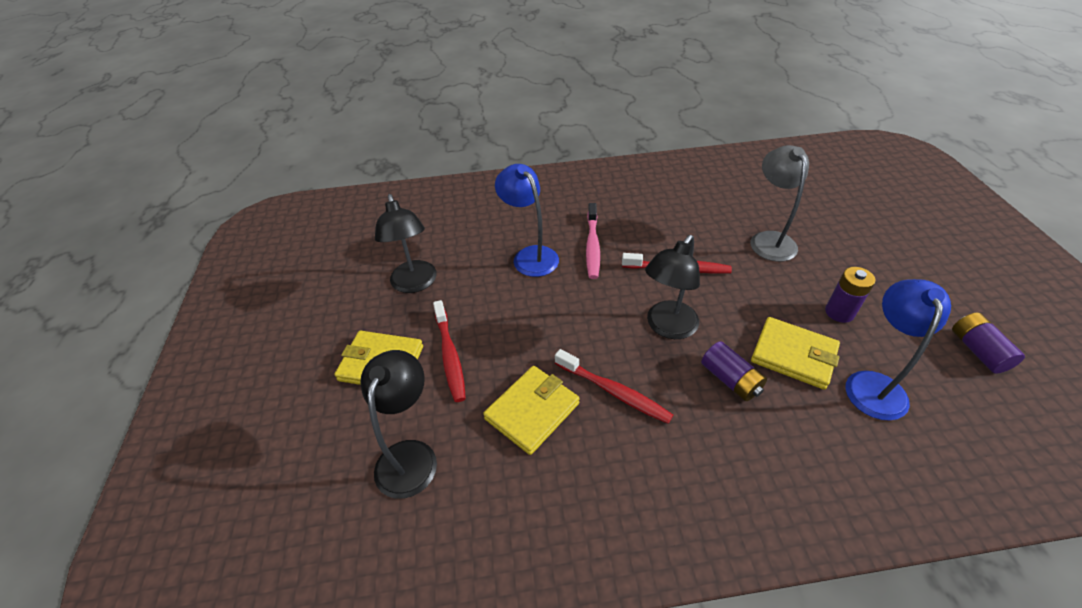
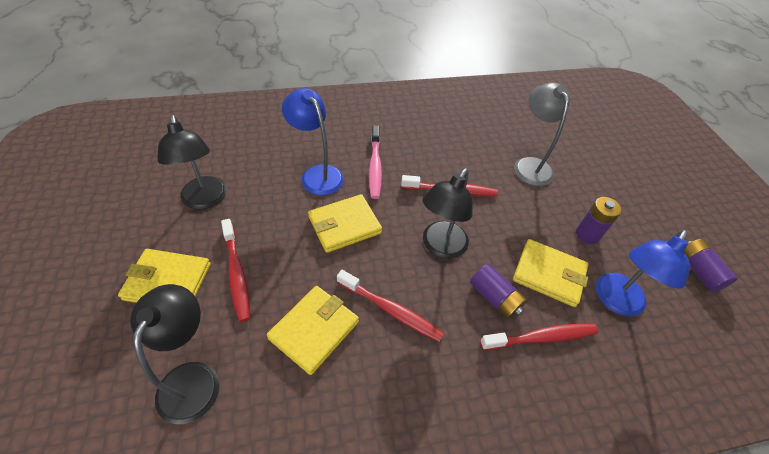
camera: 10 degrees left, 5 degrees up
blue lamp [846,279,951,421] -> blue lamp turned 150 degrees counterclockwise [596,230,690,317]
none -> yellow wallet [308,194,382,253]
none -> red toothbrush [480,323,598,350]

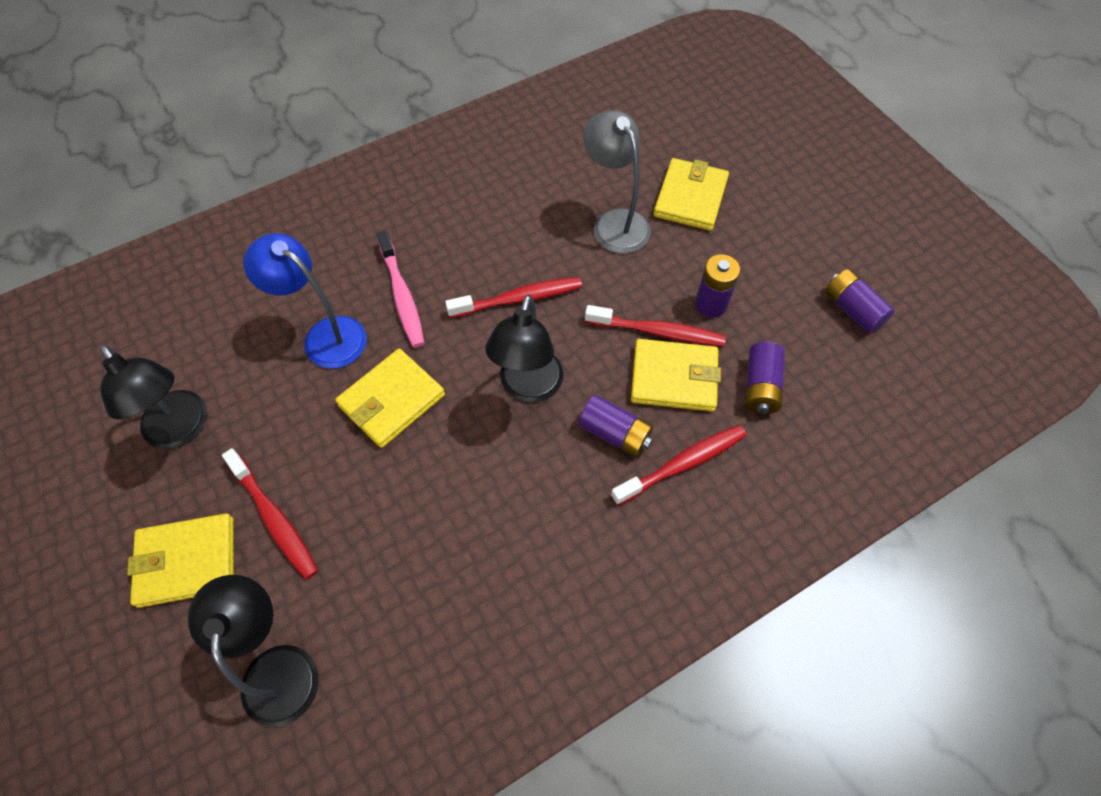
camera: 15 degrees left, 10 degrees up
yellow wallet [267,286,359,375] -> yellow wallet moved to [654,158,729,231]
red toothbrush [337,270,444,342] -> red toothbrush moved to [585,305,726,346]
blue lamp [596,230,690,317] -> purple battery [745,342,785,414]

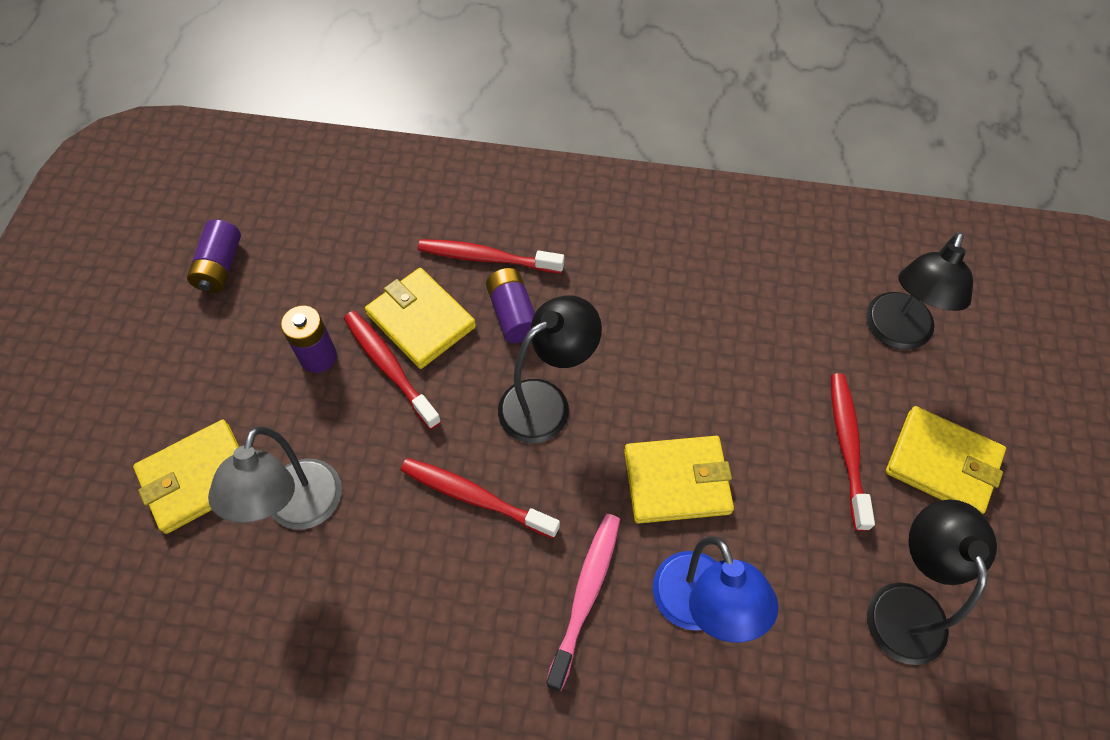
camera: 140 degrees left, 0 degrees up
purple battery [745,342,785,414] -> none

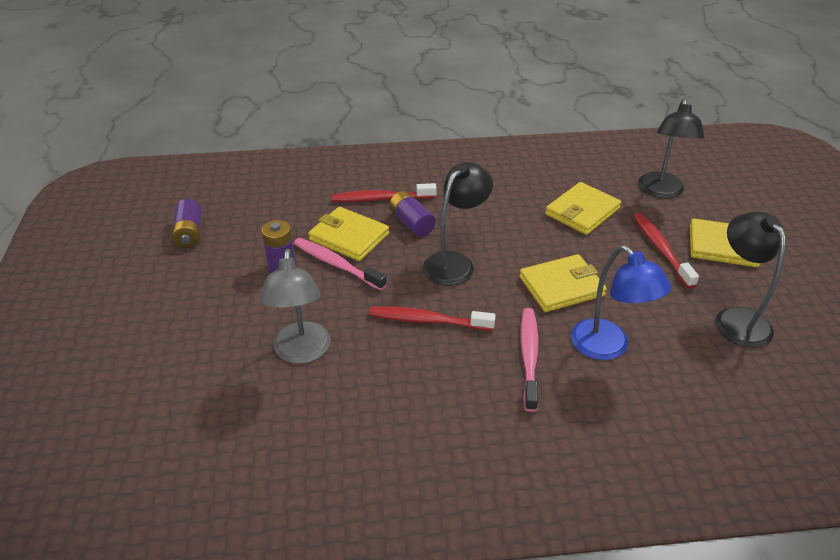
camera: 15 degrees left, 20 degrees down
yellow wallet [133,420,239,534] -> yellow wallet moved to [545,182,621,235]
red toothbrush [344,311,441,429] -> pink toothbrush [294,238,387,290]

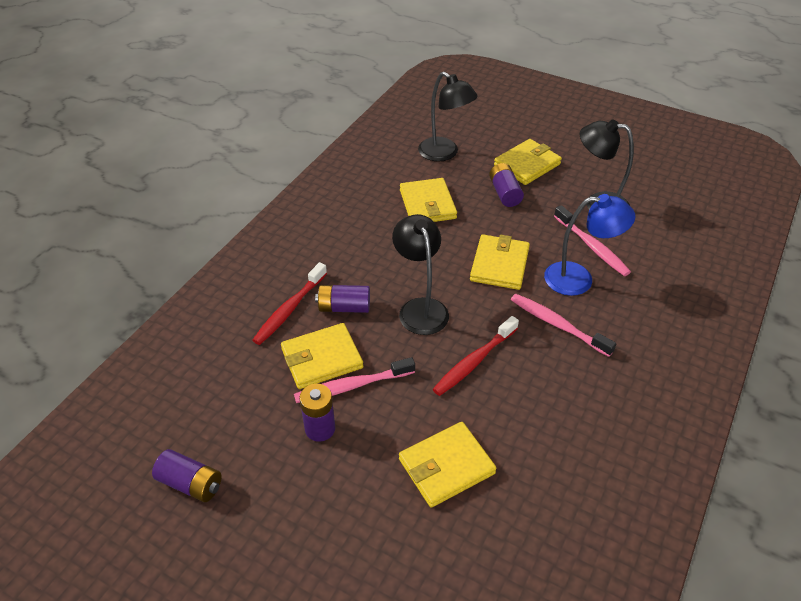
camera: 55 degrees left, 5 degrees up
grey lamp [260,249,331,364] -> yellow wallet [399,422,497,508]
red toothbrush [633,213,699,288] -> purple battery [489,163,524,207]
none -> pink toothbrush [554,205,631,276]

